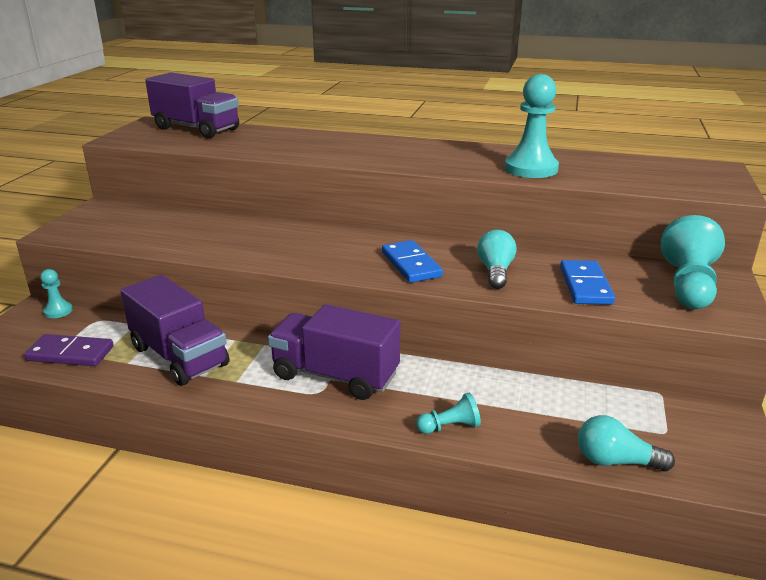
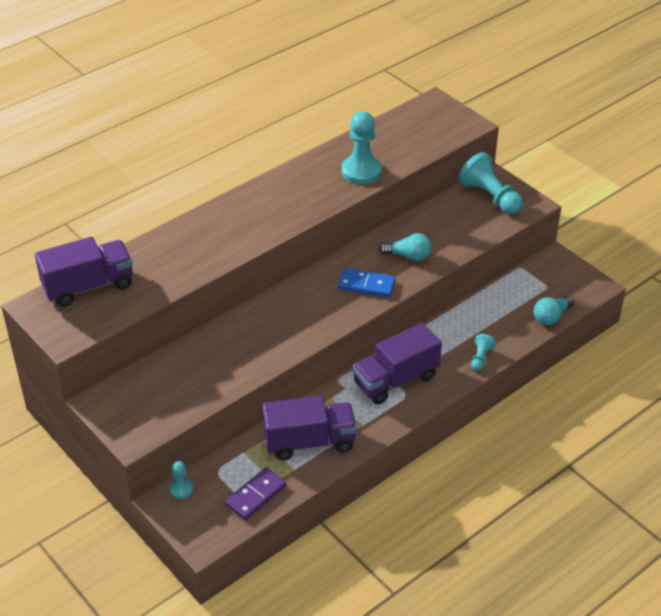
camera: 55 degrees left, 15 degrees up
turquoise light bulb [477,230,516,289] -> turquoise light bulb turned 150 degrees clockwise [379,233,432,261]
blue domino [560,260,615,305] -> none

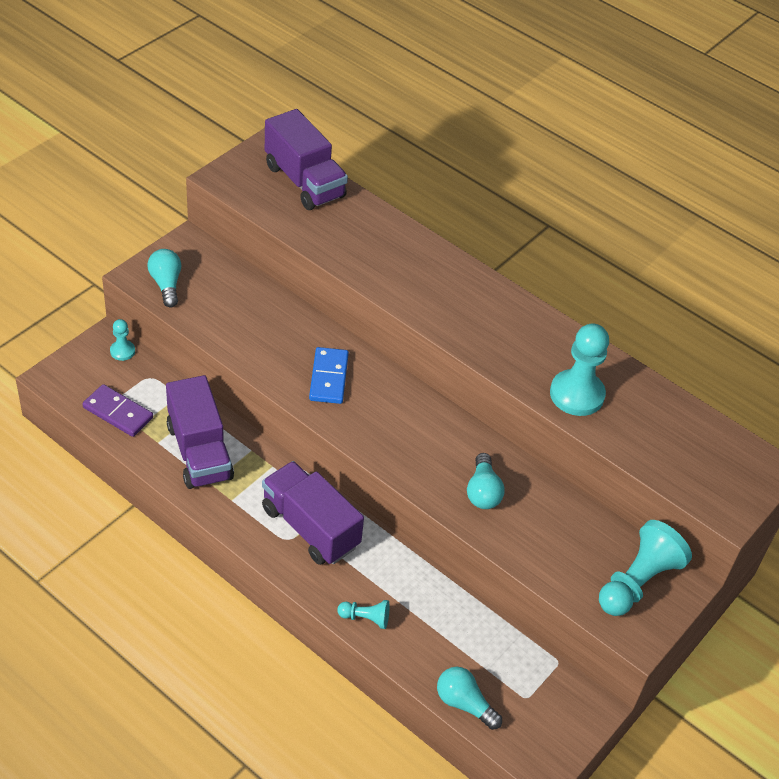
camera: 75 degrees right, 5 degrees up
blue domino [338,268,395,297] -> blue domino moved to [309,347,349,404]
none -> turquoise light bulb [147,249,181,308]

